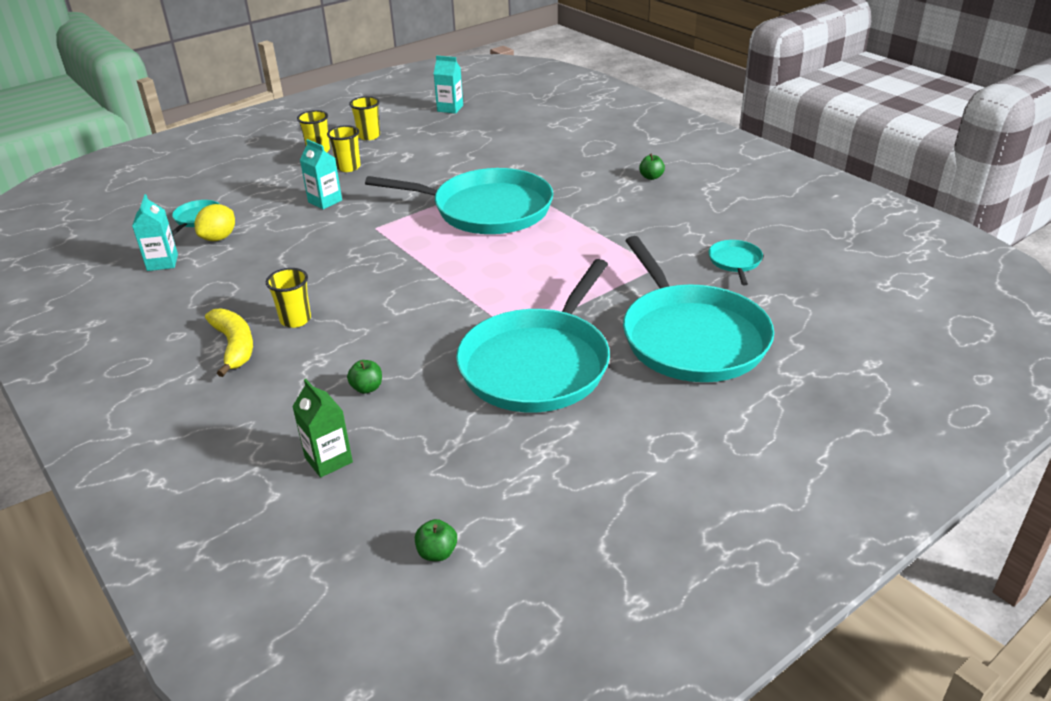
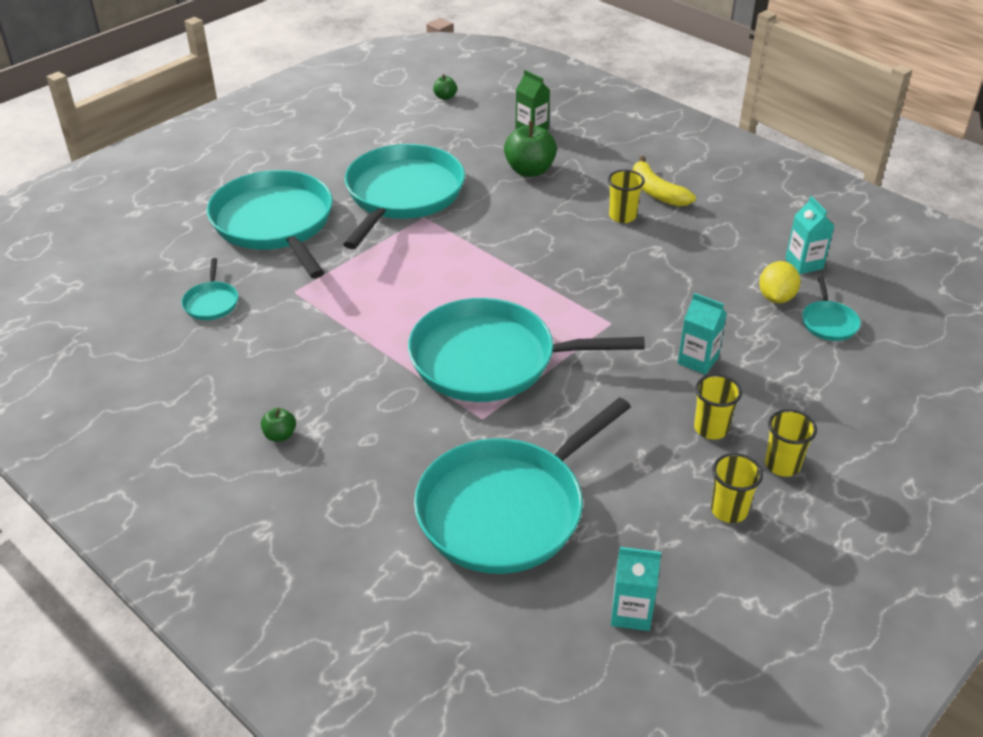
camera: 170 degrees right, 5 degrees up
green apple [347,360,382,394] -> green apple [504,121,557,177], size x2.00
none -> turquoise pan [414,397,631,574]

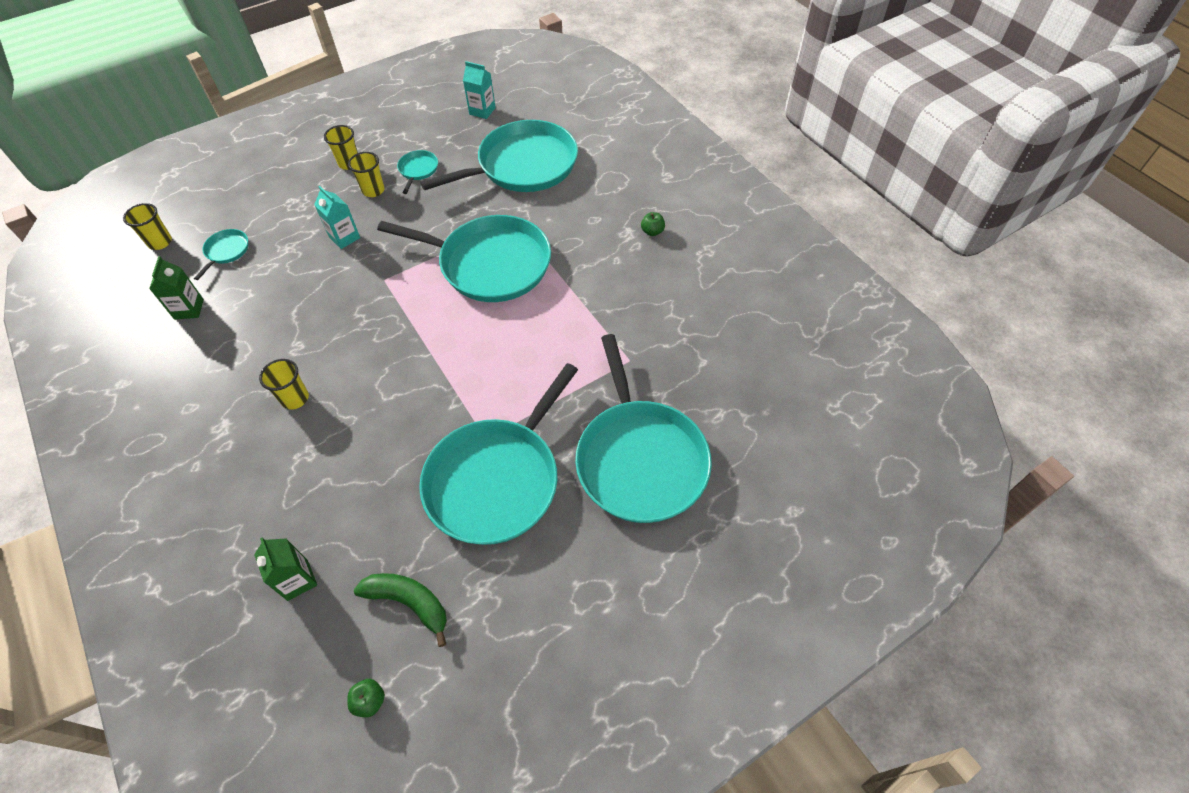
camera: 165 degrees left, 15 degrees up
turquoise pan [182,258,238,320] -> turquoise pan moved to [397,150,438,194]
green apple [504,121,557,177] -> none
yellow banana [633,156,696,207] -> none
yellow cup [711,453,763,523] -> yellow cup moved to [123,203,172,250]
yellow lemon [759,261,800,303] -> none
turquoise carton [785,196,834,274] -> green carton [149,256,204,320]
none -> green banana [354,573,447,647]

